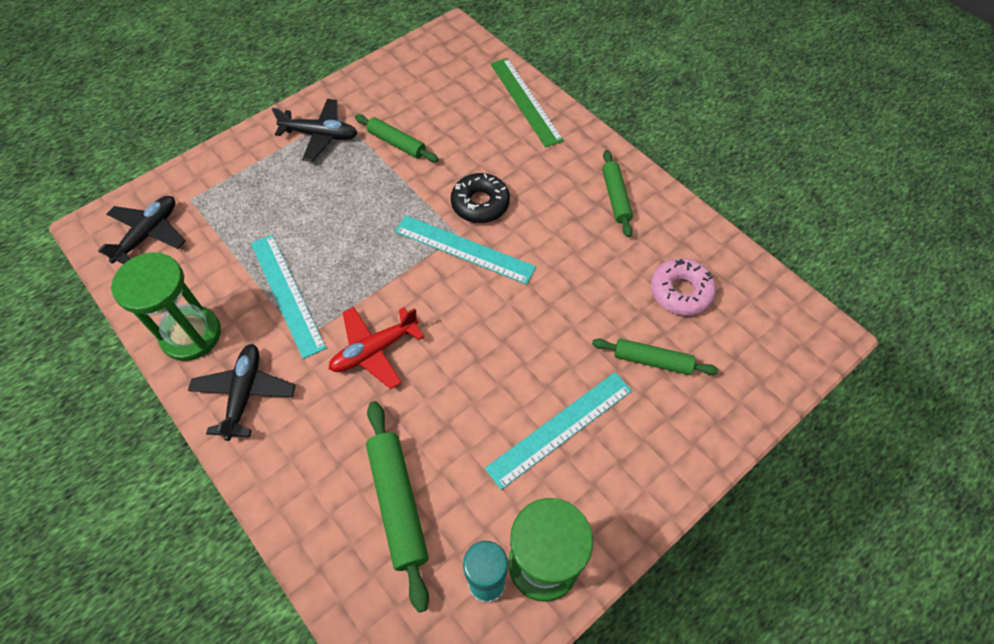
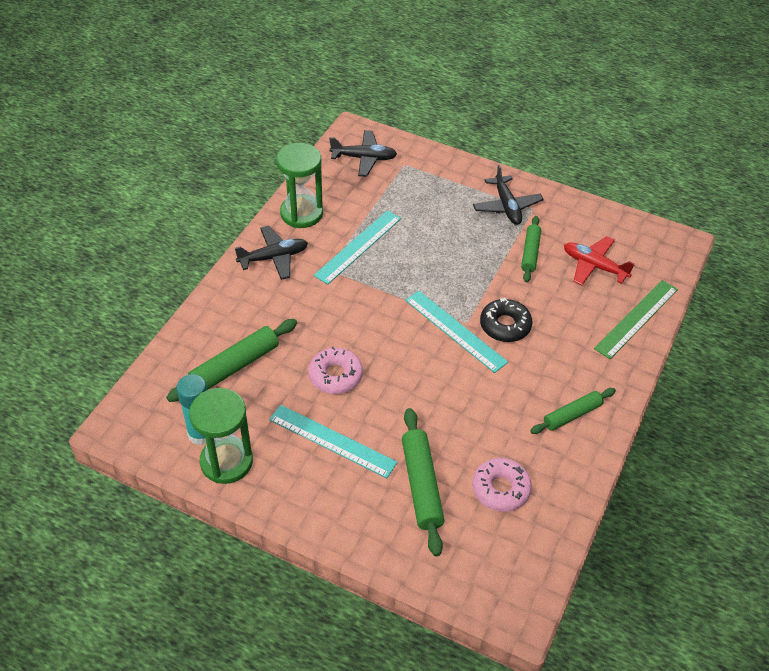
camera: 65 degrees right, 10 degrees down
red plane [329,307,424,389] -> red plane moved to [564,236,635,285]
turquoise ruler [395,215,536,285] -> turquoise ruler turned 45 degrees counterclockwise [405,291,508,373]
green rolling pin [592,338,719,375] -> green rolling pin [402,408,445,557], size x1.53
none -> pink donut [308,347,363,394]

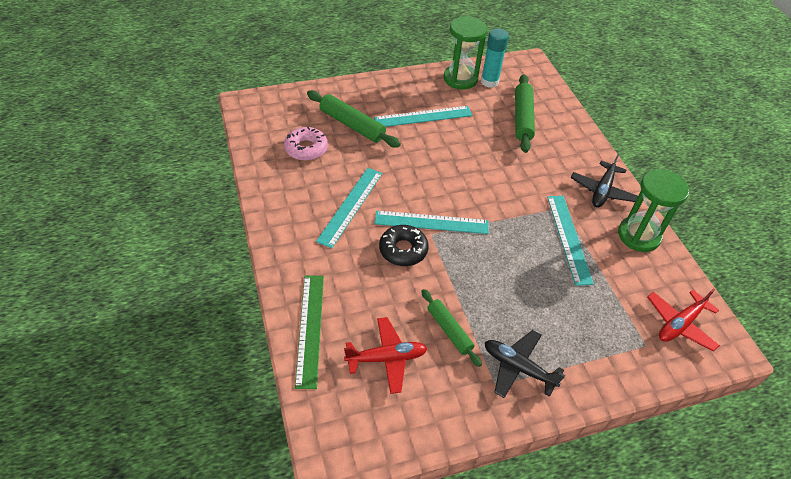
camera: 135 degrees right, 0 degrees up
pink donut [308,347,363,394] -> none
black plane [329,130,397,177] -> red plane [647,288,720,352]
green rolling pin [530,388,616,434] -> none
none -> turquoise ruler [316,168,383,248]

